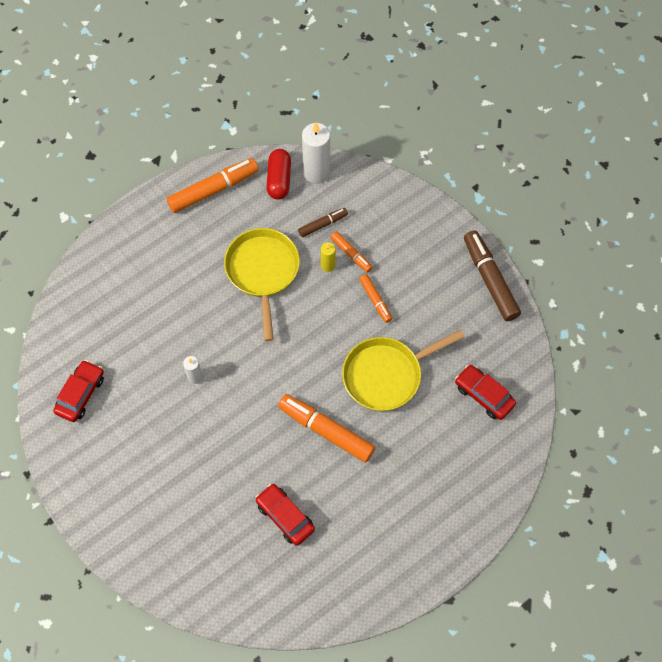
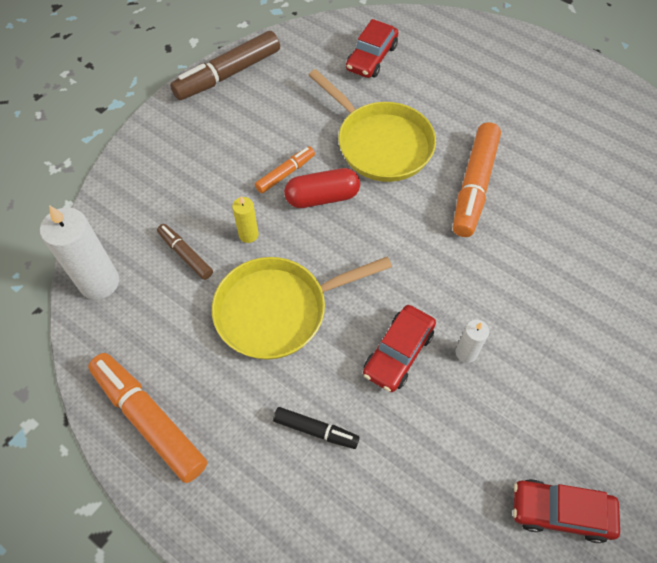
camera: 105 degrees left, 5 degrees down
red car [255,483,315,546] -> red car moved to [363,305,436,392]
red capsule [266,149,291,199] -> red capsule moved to [284,168,360,208]
orange marker [330,231,373,273] -> none
none -> black marker [273,407,360,449]

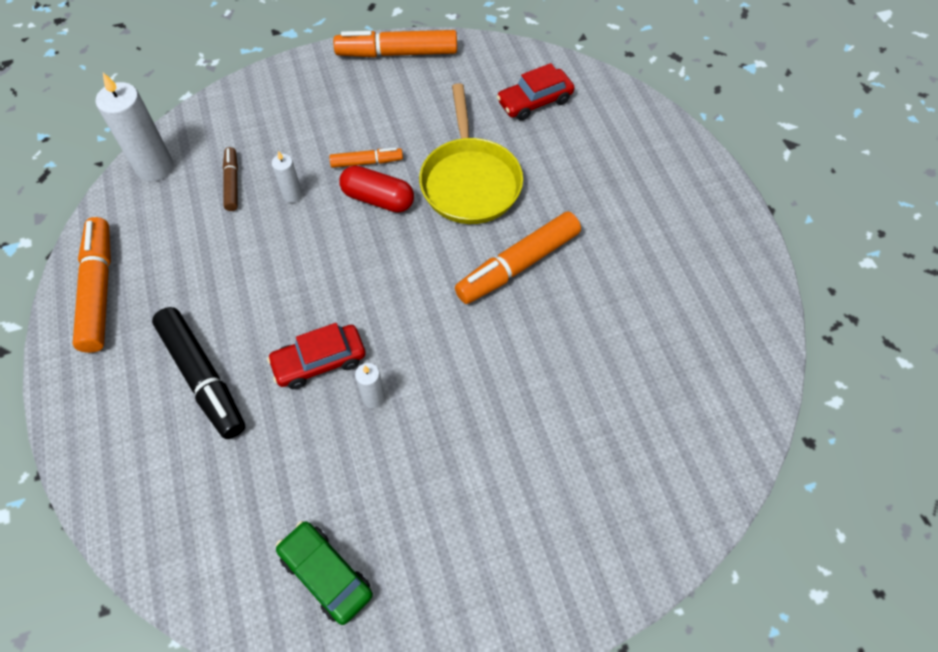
camera: 35 degrees right, 0 degrees up
brown marker [170,31,280,100] -> orange marker [333,30,457,57]
yellow pan [212,256,392,360] -> none
yellow candle [232,196,259,243] -> white candle [272,151,302,203]
black marker [273,407,360,449] -> black marker [152,307,245,439], size x1.84
red car [513,479,620,543] -> green car [276,521,373,625]

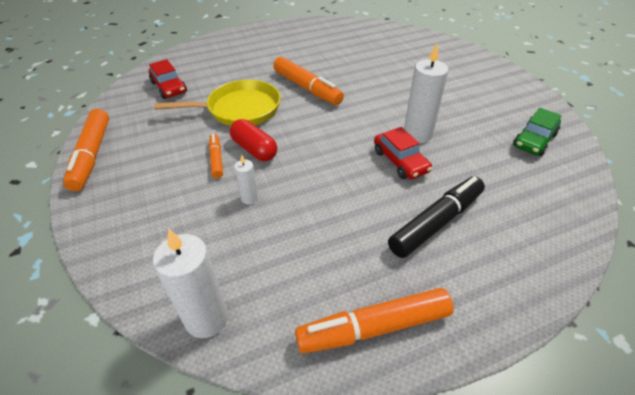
camera: 95 degrees left, 15 degrees down
brown marker [223,147,238,211] -> none
red capsule [339,166,414,213] -> red capsule turned 60 degrees counterclockwise [230,119,277,161]
white candle [355,363,385,409] -> white candle [404,43,449,143], size x1.94

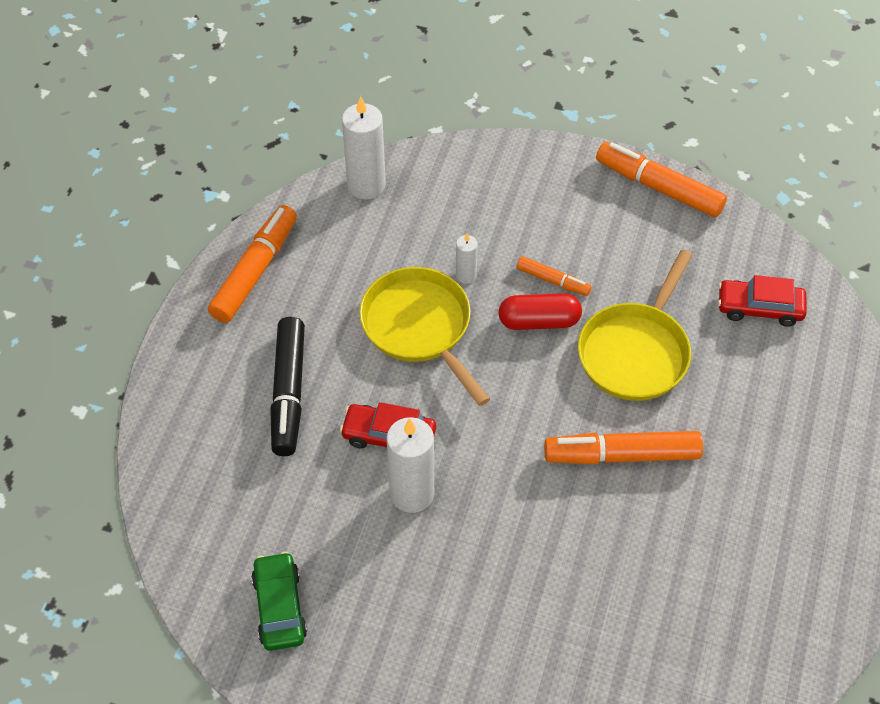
camera: 130 degrees right, 10 degrees up
none -> yellow pan [359,267,490,406]

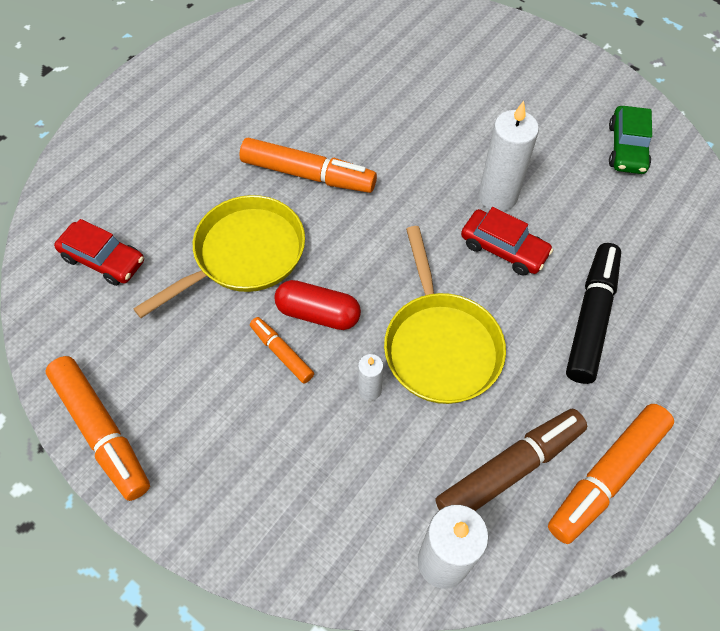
camera: 160 degrees left, 5 degrees up
none -> brown marker [436,409,587,511]

